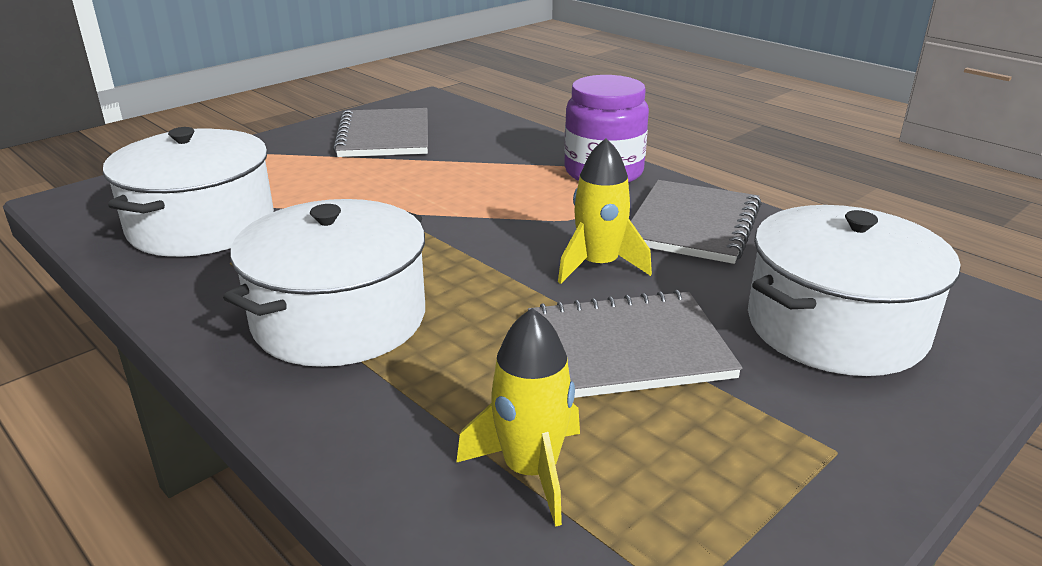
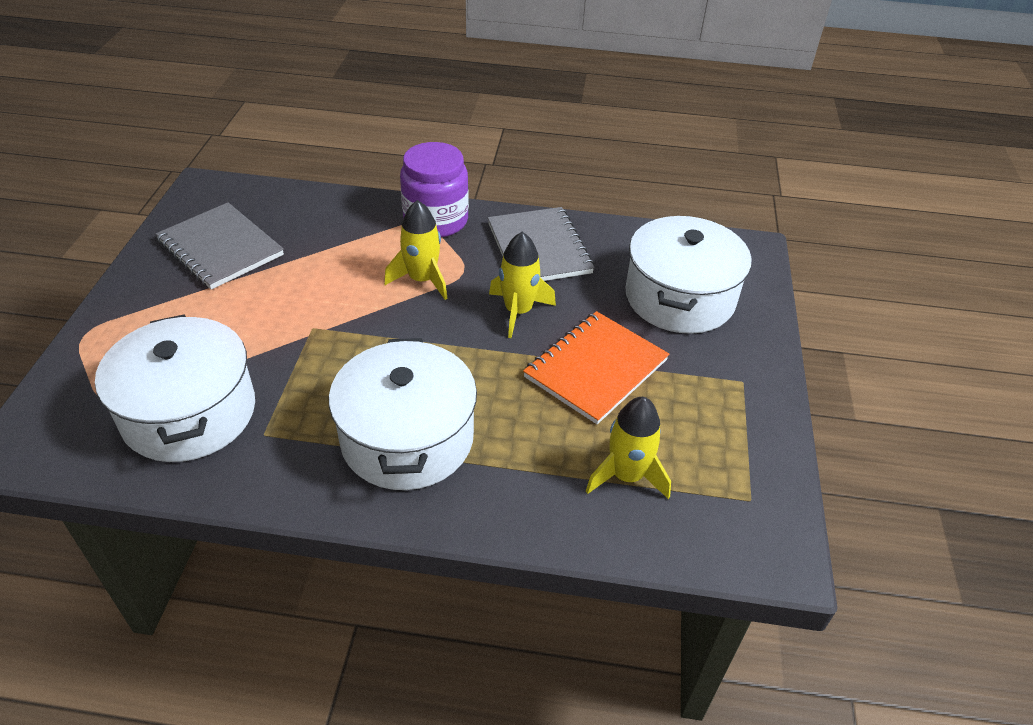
camera: 40 degrees left, 15 degrees up
grey notebook [528,290,742,398] -> orange notebook [523,311,669,424]
none -> yellow rocket [384,200,448,300]

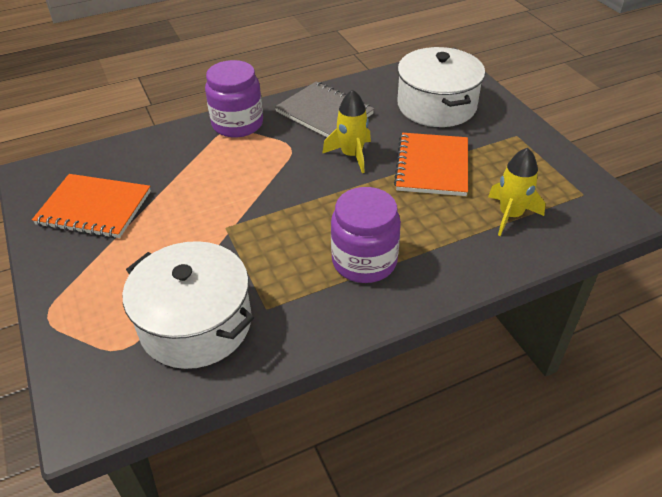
camera: 30 degrees left, 0 degrees up
grey notebook [156,202,284,290] -> orange notebook [32,174,151,238]
white pot [329,338,477,490] -> purple jar [331,187,401,283]
yellow rocket [384,200,448,300] -> none

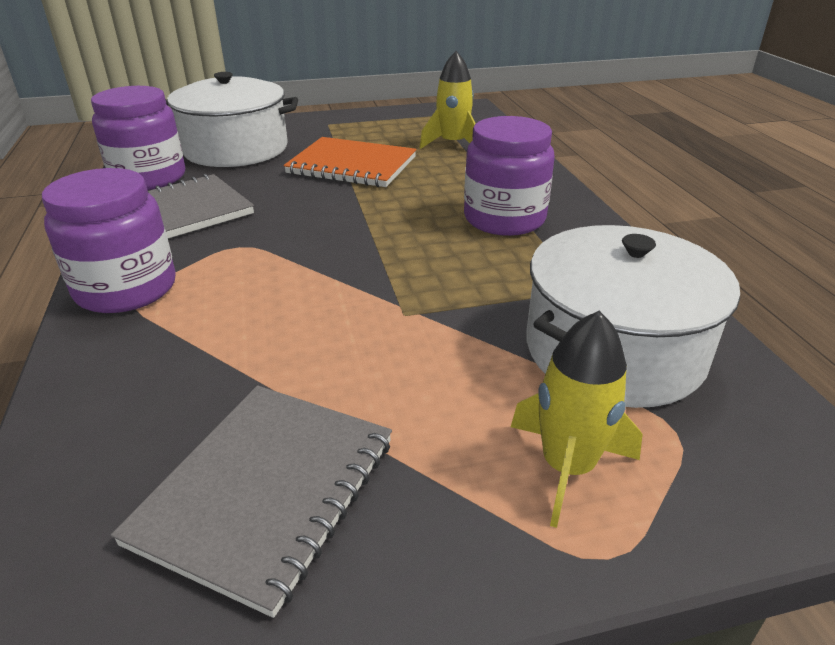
camera: 80 degrees left, 10 degrees down
orange notebook [32,174,151,238] -> grey notebook [111,385,392,618]
yellow rocket [322,89,371,173] -> yellow rocket moved to [511,311,643,528]
none -> purple jar [91,86,185,190]

